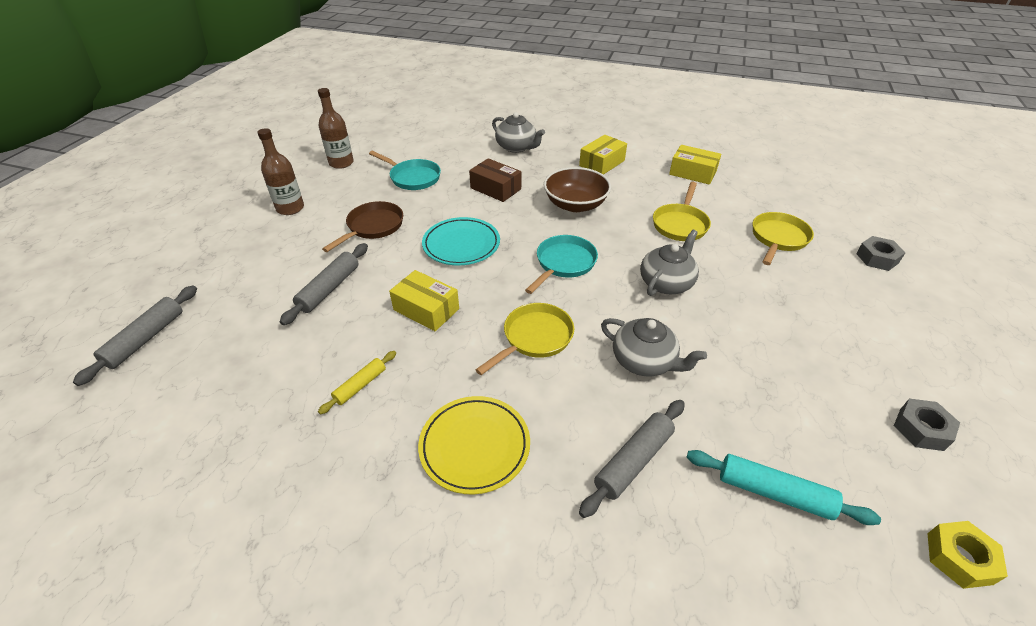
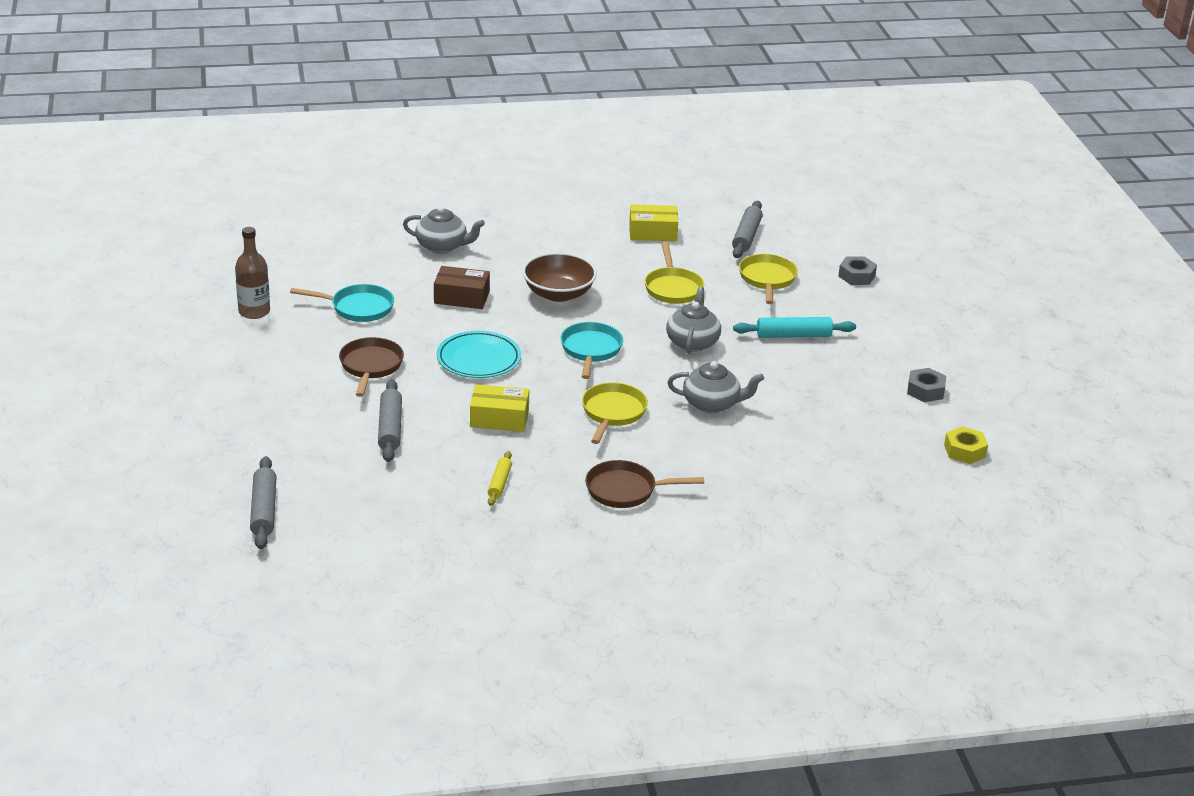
camera: 30 degrees left, 10 degrees down
brown bottle [257,128,304,215] -> none
yellow plate [418,396,530,494] -> brown pan [585,460,704,508]
yellow box [579,135,627,175] -> none
grey rolling pin [579,400,685,518] -> grey rolling pin moved to [732,201,763,258]
turquoise rolling pin [687,450,881,525] -> turquoise rolling pin moved to [733,317,856,338]

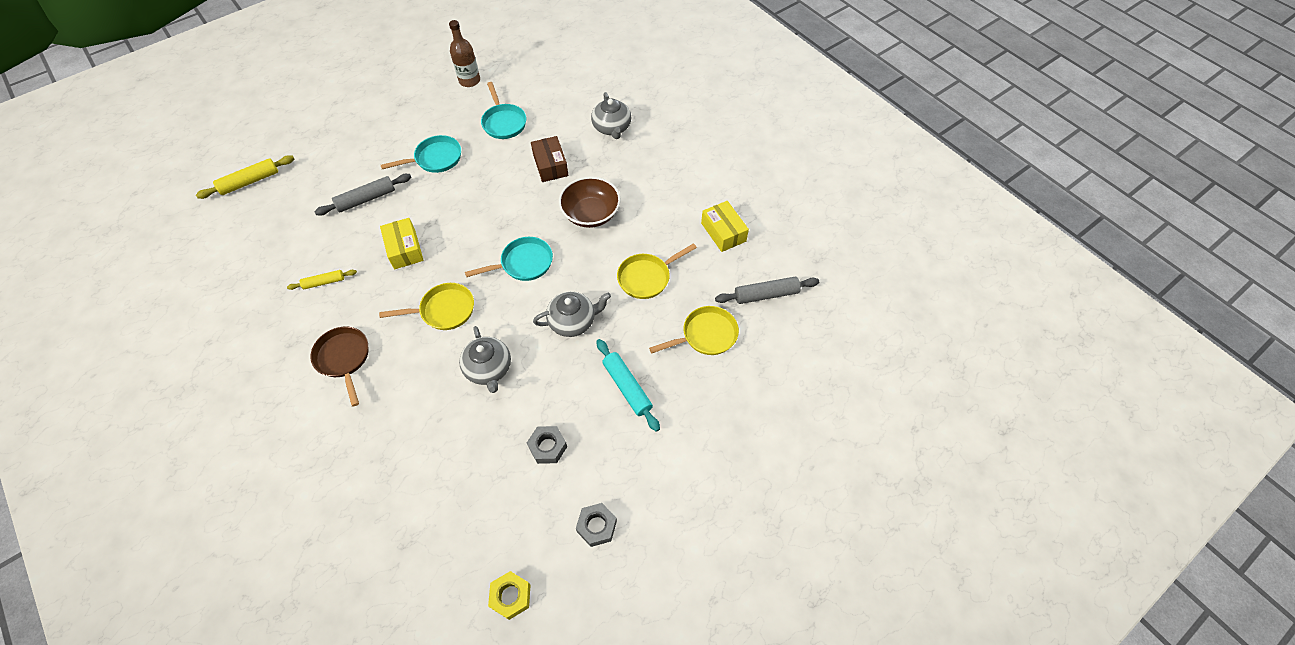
camera: 65 degrees right, 25 degrees up
grey rolling pin [250,456,277,549] -> yellow rolling pin [196,155,294,199]
brown pan [339,337,404,397] -> turquoise pan [381,135,461,173]
turquoise plate [436,331,521,378] -> none
grey nut [838,257,877,285] -> grey nut moved to [527,426,567,464]

